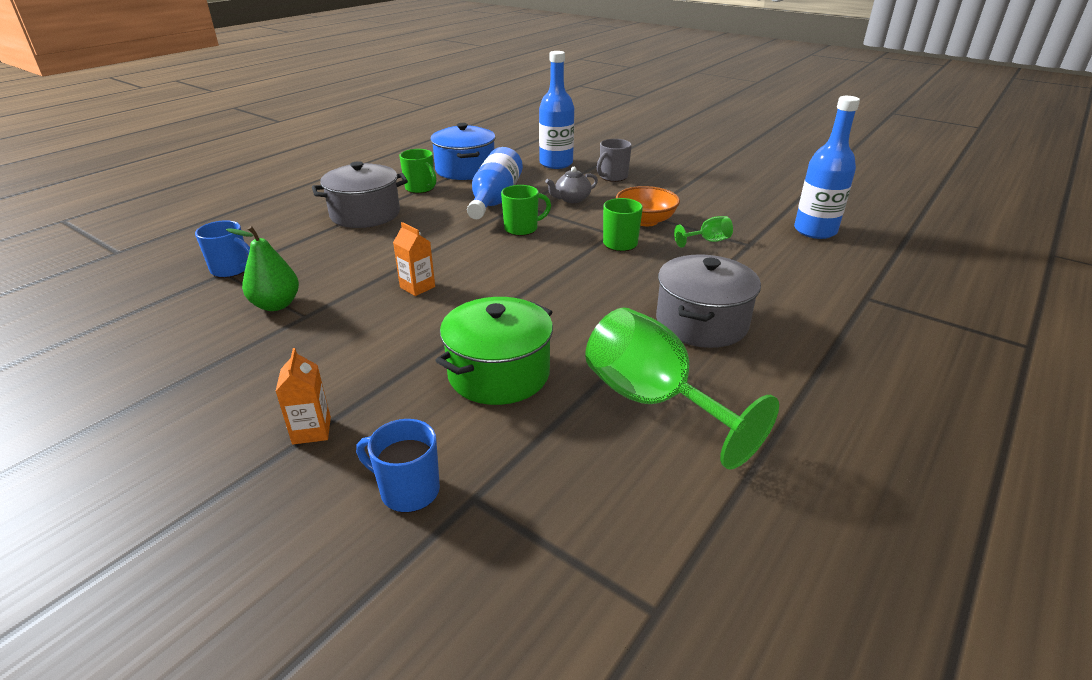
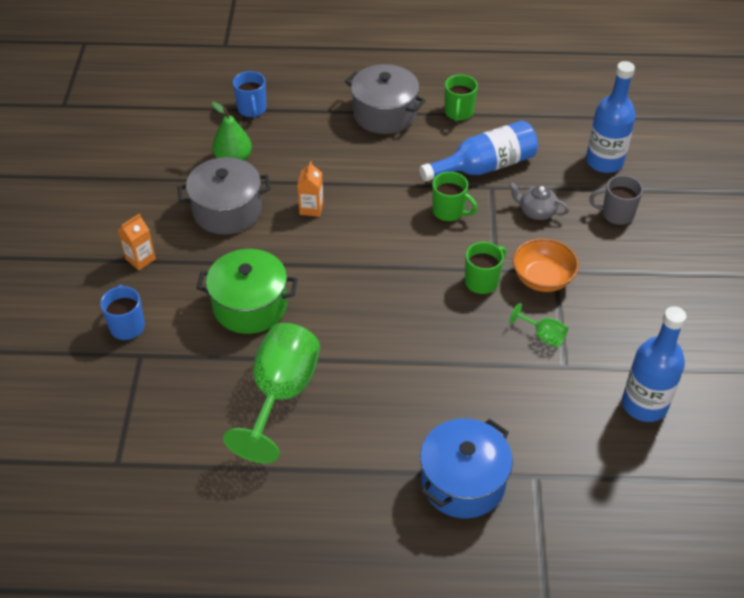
camera: 55 degrees right, 15 degrees up
blue pot [430,123,496,180] -> blue pot moved to [420,418,513,519]
grey pot [656,254,761,348] -> grey pot moved to [178,157,271,235]

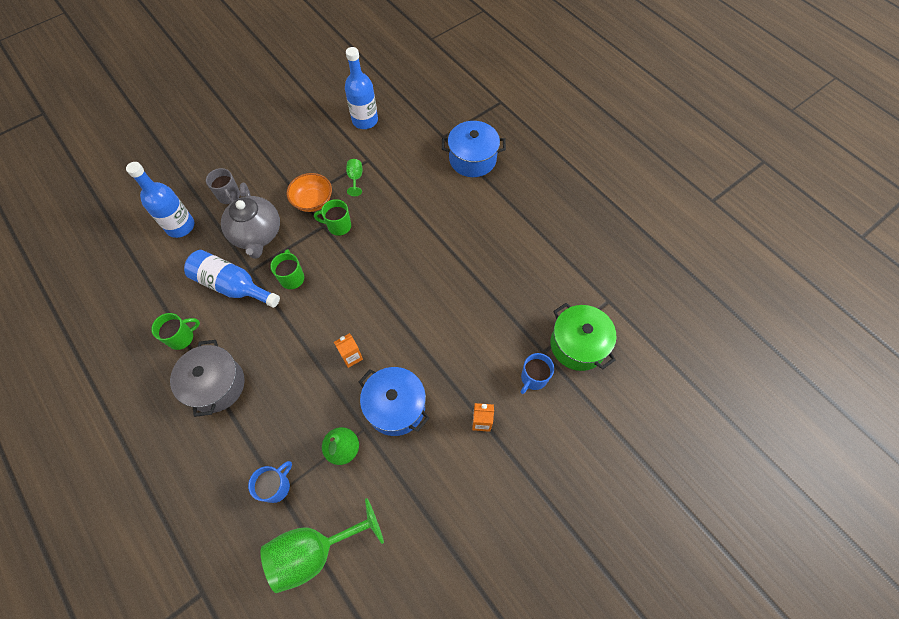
camera: 130 degrees left, 15 degrees up
grey pot [178,157,271,235] -> blue pot [358,367,429,436]
green pot [196,249,298,334] -> green pot moved to [551,303,616,371]
green goblet [223,323,320,463] -> green goblet moved to [260,498,384,593]
grey teapot [509,182,569,220] -> grey teapot [221,182,280,259], size x1.98

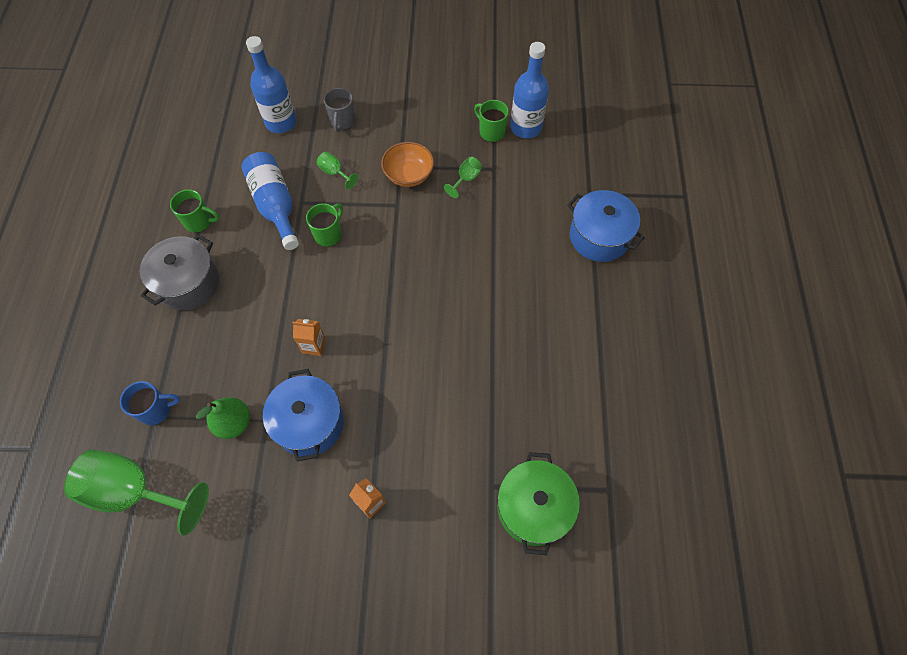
camera: 40 degrees right, 0 degrees up
grey teapot [221,182,280,259] -> green goblet [316,151,358,189]
green mug [314,199,351,236] -> green mug moved to [474,100,509,142]
blue mug [521,353,554,394] -> none

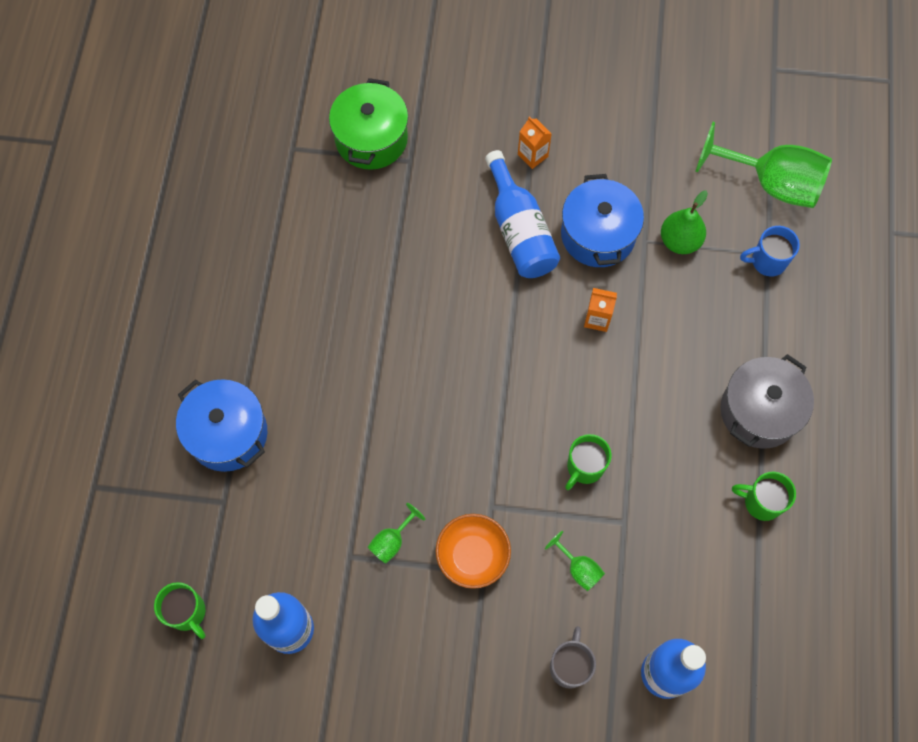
camera: 175 degrees left, 5 degrees up
blue bottle [241,152,299,250] -> blue bottle moved to [485,150,560,278]
green mug [474,100,509,142] -> green mug moved to [154,582,206,639]

